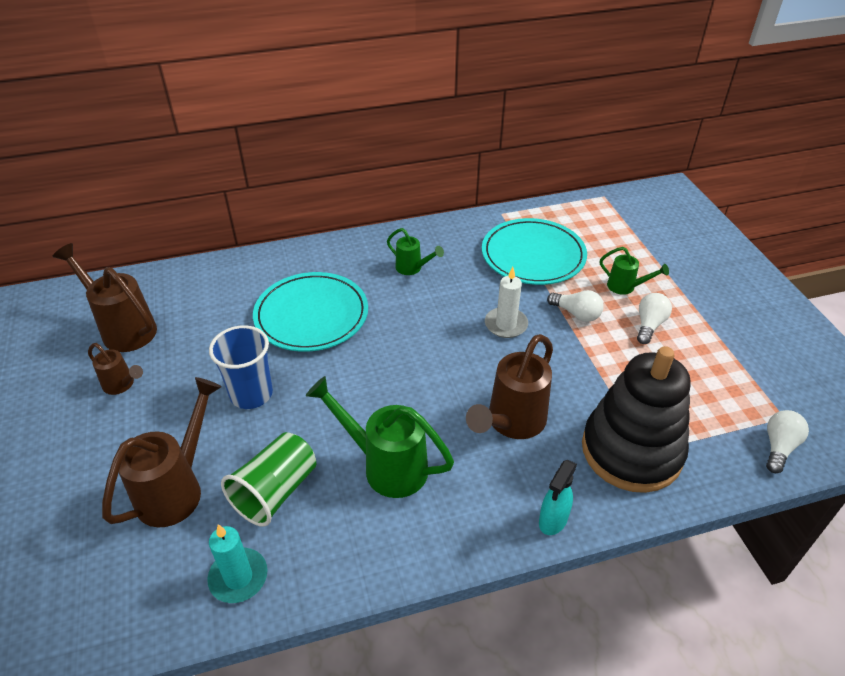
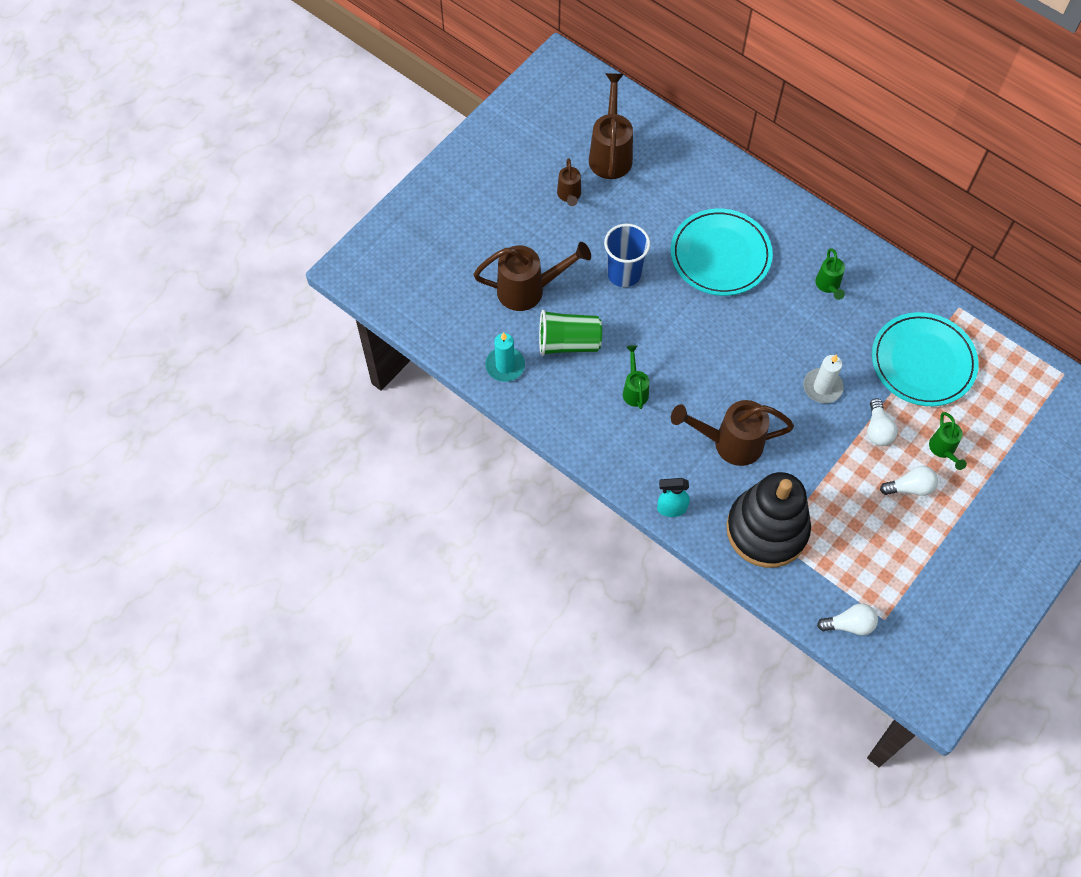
camera: 55 degrees right, 20 degrees up
green watering can [306,376,454,498] -> green watering can [623,345,649,409], size x0.55

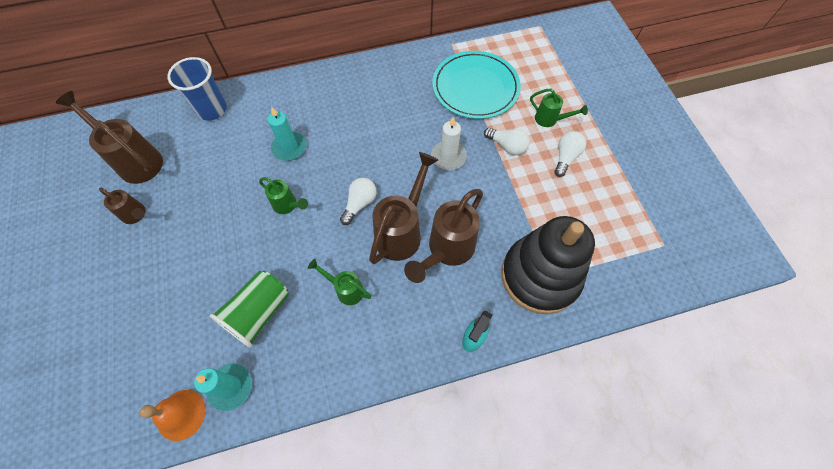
camera: 55 degrees left, 0 degrees up
brown watering can [473,242,591,311] -> brown watering can moved to [369,152,438,264]
blue cup [604,224,650,287] -> blue cup moved to [167,57,227,121]
turquoise plate [671,208,773,296] -> turquoise candle [268,106,306,161]
green watering can [815,248,845,300] -> green watering can moved to [259,177,308,214]
white light bulb [817,603,878,635] -> white light bulb moved to [340,178,377,225]
none -> orange bell [140,390,206,441]

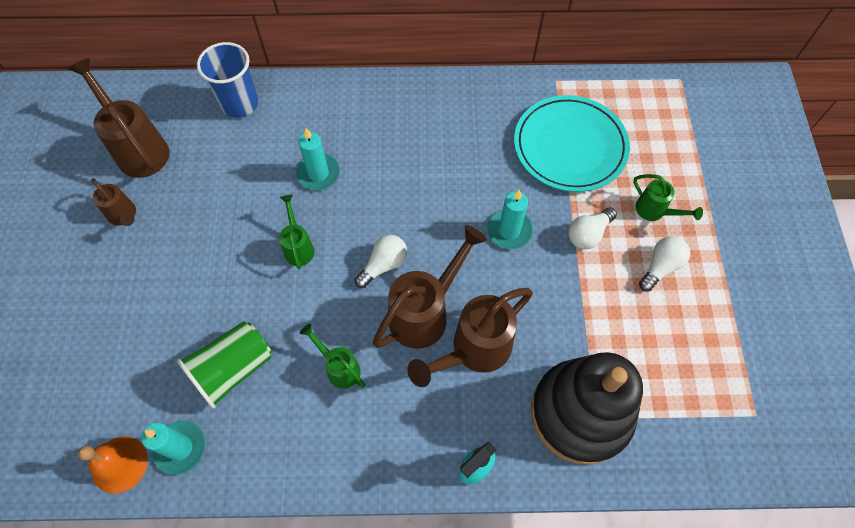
camera: 15 degrees right, 0 degrees up
green watering can [259,177,308,214] -> green watering can turned 150 degrees counterclockwise [279,195,315,269]
white candle [431,117,467,170] -> turquoise candle [487,189,533,249]
white light bulb [484,128,530,155] -> white light bulb turned 90 degrees clockwise [568,207,617,249]

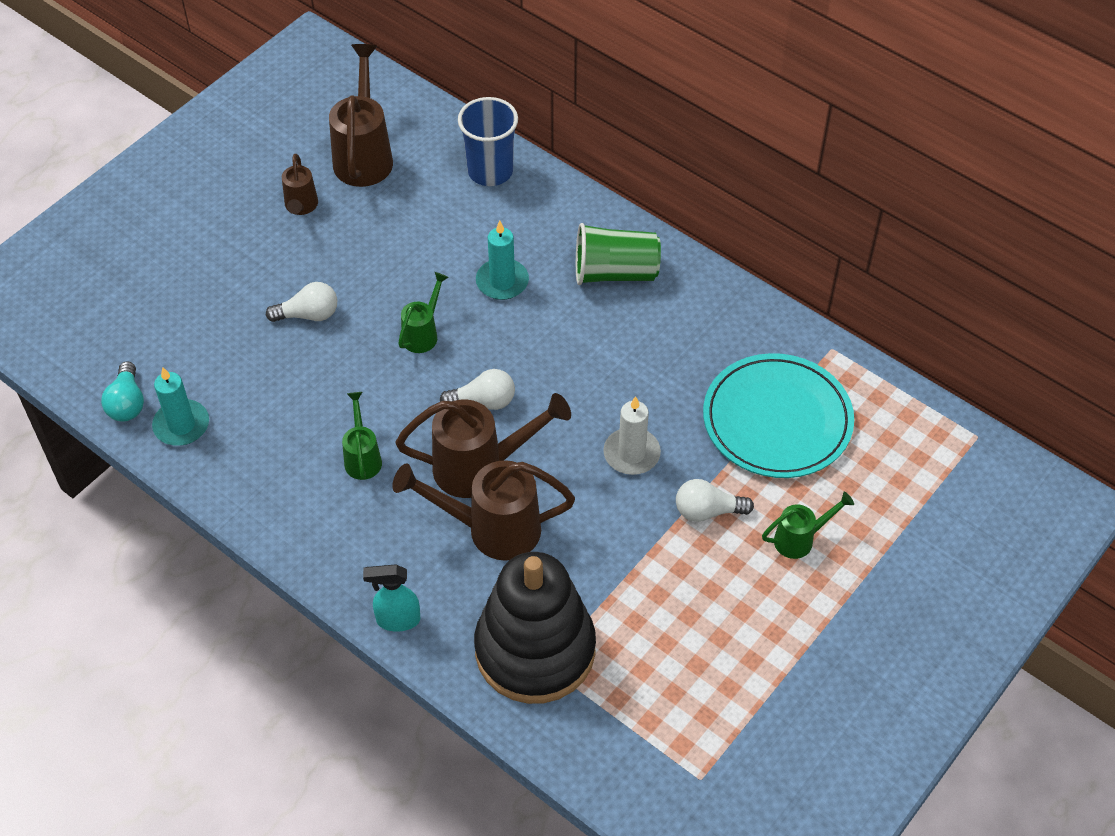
camera: 40 degrees right, 10 degrees down
orange bell [78,436,148,494] -> turquoise light bulb [101,361,144,422]
green cup [177,321,272,409] -> green cup moved to [576,223,661,285]
turquoise candle [487,189,533,249] -> white candle [603,396,661,475]
green watering can [633,174,703,221] -> green watering can turned 105 degrees counterclockwise [762,492,854,559]
white light bulb [639,236,690,291] -> white light bulb moved to [266,282,337,322]

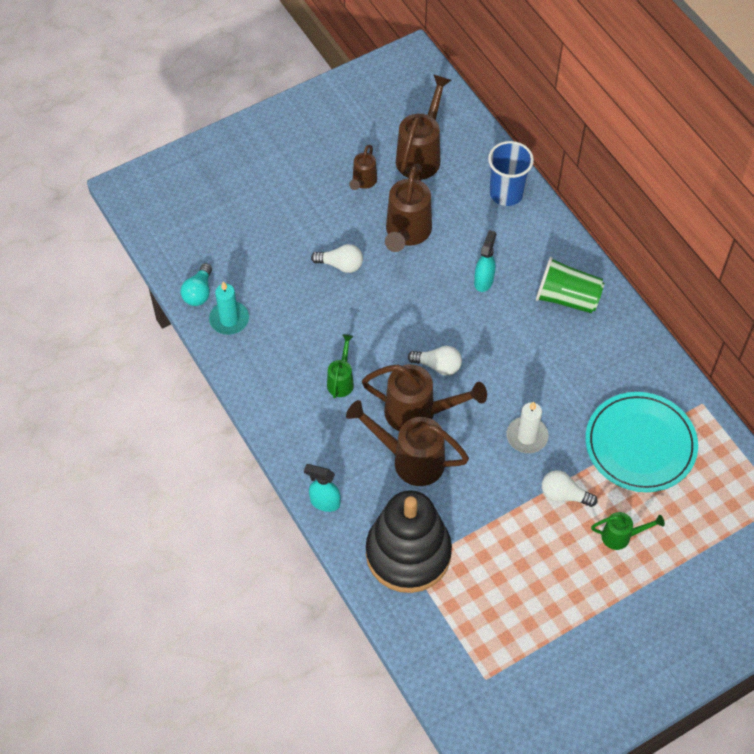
camera: 20 degrees right, 5 degrees up
green watering can [398,272,449,353] -> none
turquoise candle [476,221,529,300] -> turquoise spray bottle [474,230,496,292]
none -> brown watering can [385,163,432,252]

